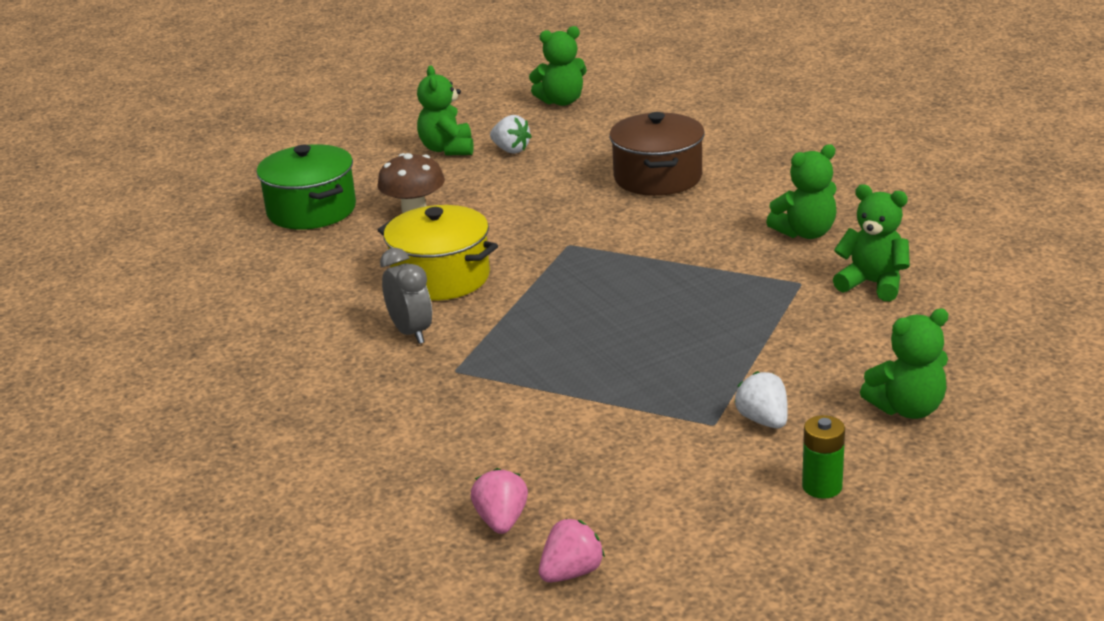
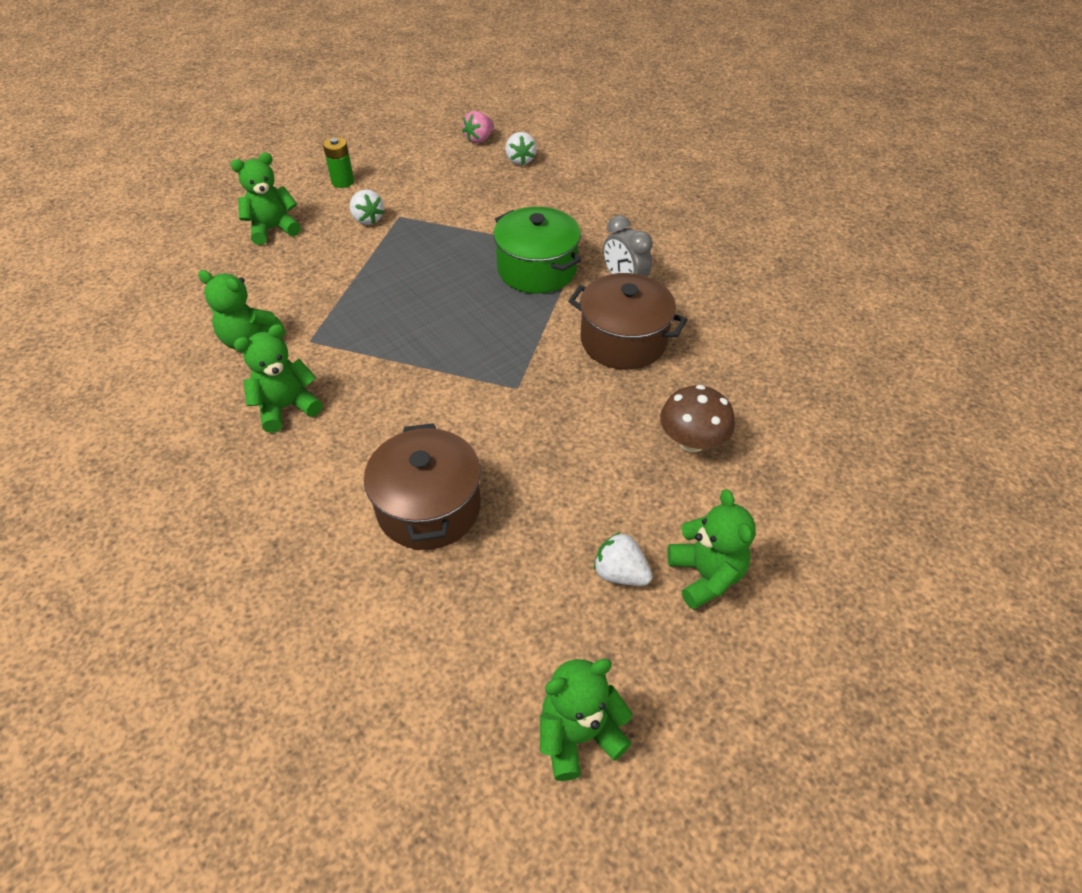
camera: 170 degrees right, 20 degrees up
green pot [256,144,356,230] -> green pot moved to [493,207,582,294]
yellow pot [378,205,498,301] -> brown pot [568,273,687,370]
pink strawberry [471,468,528,534] -> white strawberry [505,132,537,165]

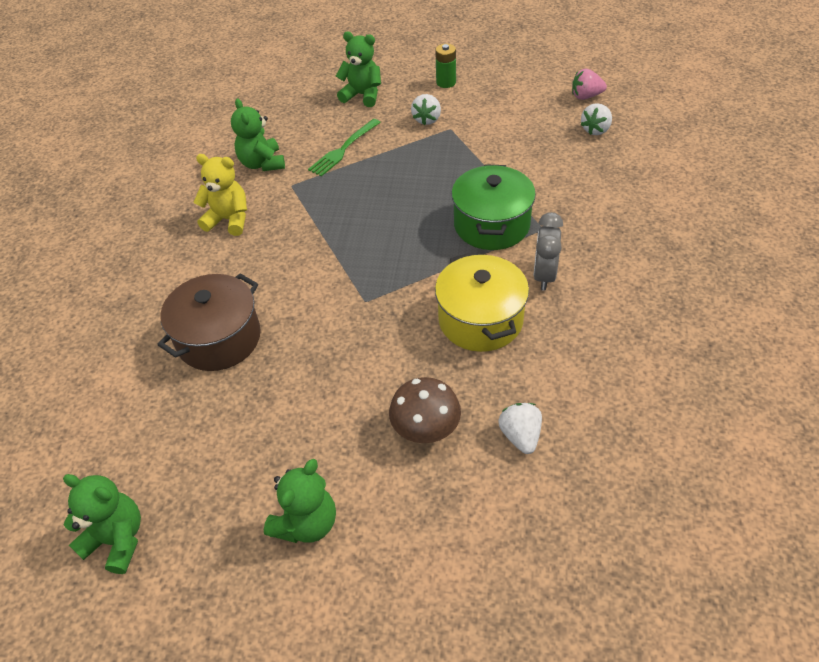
camera: 50 degrees right, 0 degrees up
green teddy bear [234,324,322,433] -> yellow teddy bear [193,154,247,236]
brown pot [568,273,687,370] -> yellow pot [435,252,529,352]
white strawberry [594,532,652,586] -> white strawberry moved to [498,403,542,454]
none -> green fork [308,119,381,177]

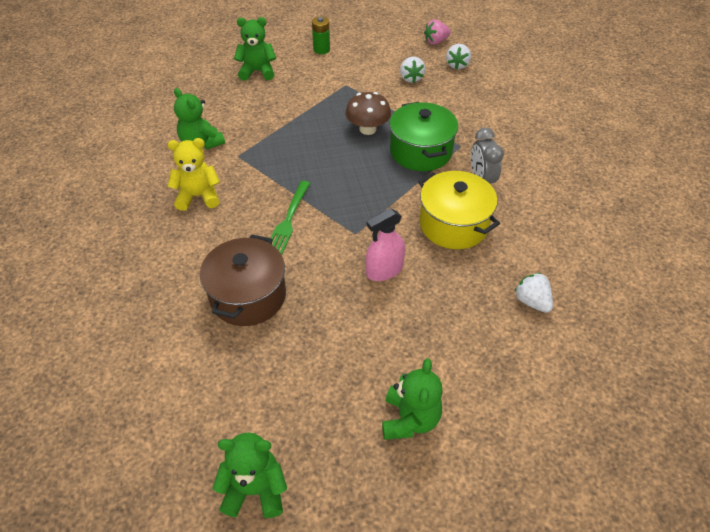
camera: 25 degrees left, 0 degrees up
green fork [308,119,381,177] -> green fork moved to [271,181,310,255]
brown mushroom [389,377,461,443] -> brown mushroom moved to [346,92,391,135]
white strawberry [411,94,441,125] -> white strawberry moved to [400,57,425,83]
none -> pink spray bottle [366,208,405,281]

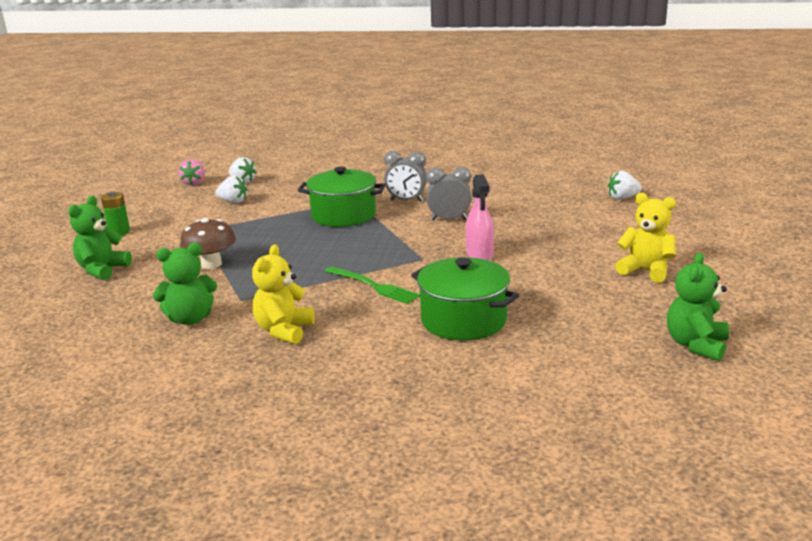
camera: 65 degrees left, 25 degrees down
brown pot [200,234,286,326] -> green pot [411,257,519,341]
brown mushroom [346,92,391,135] -> brown mushroom moved to [180,218,236,269]
green teddy bear [382,358,443,440] -> yellow teddy bear [615,193,676,283]
yellow pot [418,171,500,249] -> grey clock [426,167,471,220]
white strawberry [514,273,553,313] -> white strawberry moved to [608,171,642,200]

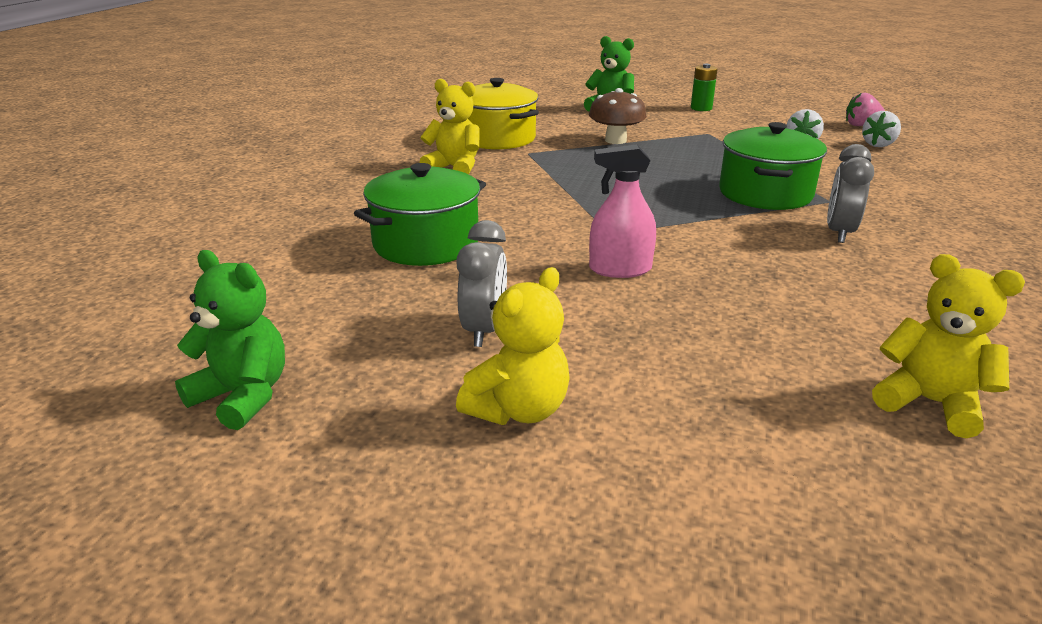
camera: 95 degrees right, 5 degrees up
green teddy bear [153,243,217,325] -> yellow pot [468,78,539,150]
green fork [325,266,420,304] -> none
grey clock [426,167,471,220] -> grey clock moved to [457,220,507,347]
white strawberry [608,171,642,200] -> none
none -> yellow teddy bear [872,254,1025,438]

